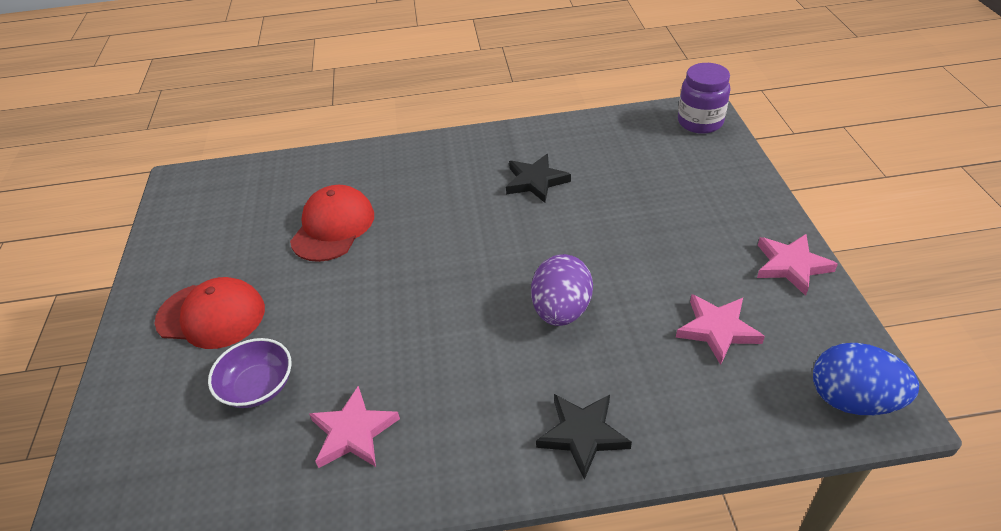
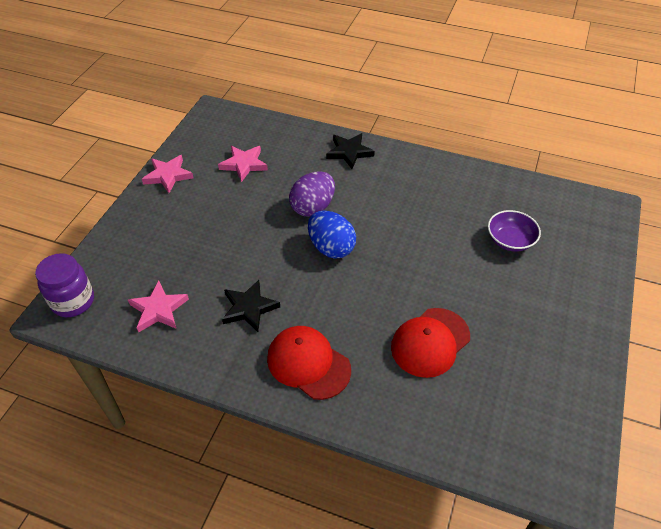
camera: 155 degrees left, 5 degrees up
red cap [155,277,265,349] -> red cap moved to [267,326,351,400]
pink star [309,386,400,468] -> pink star moved to [128,281,189,332]
blue egg [813,343,919,415] -> blue egg moved to [308,211,356,259]

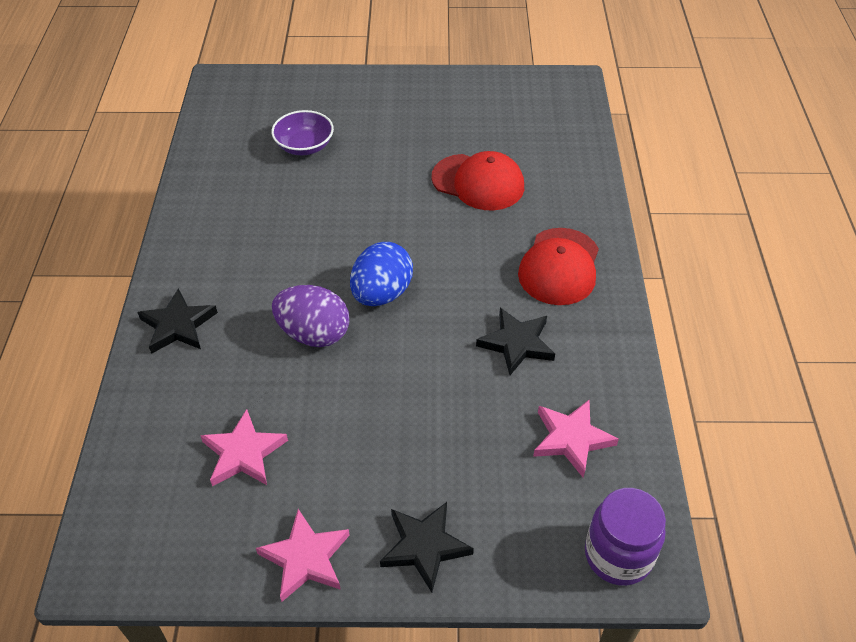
camera: 110 degrees left, 0 degrees up
none -> black star [380,502,474,592]

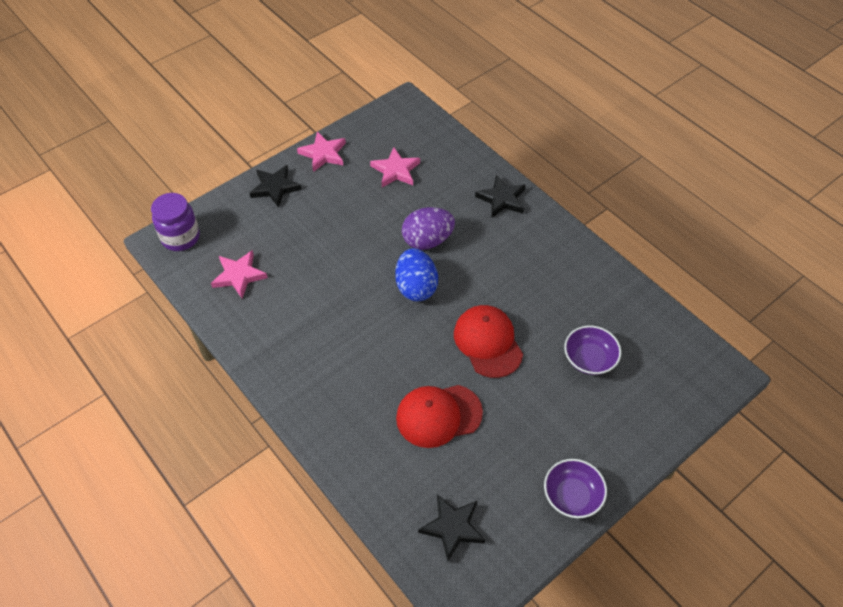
camera: 140 degrees right, 5 degrees up
black star [476,308,555,375] -> black star moved to [418,494,485,561]
red cap [518,228,599,305] -> red cap moved to [454,305,523,378]
none -> purple bowl [544,459,607,518]

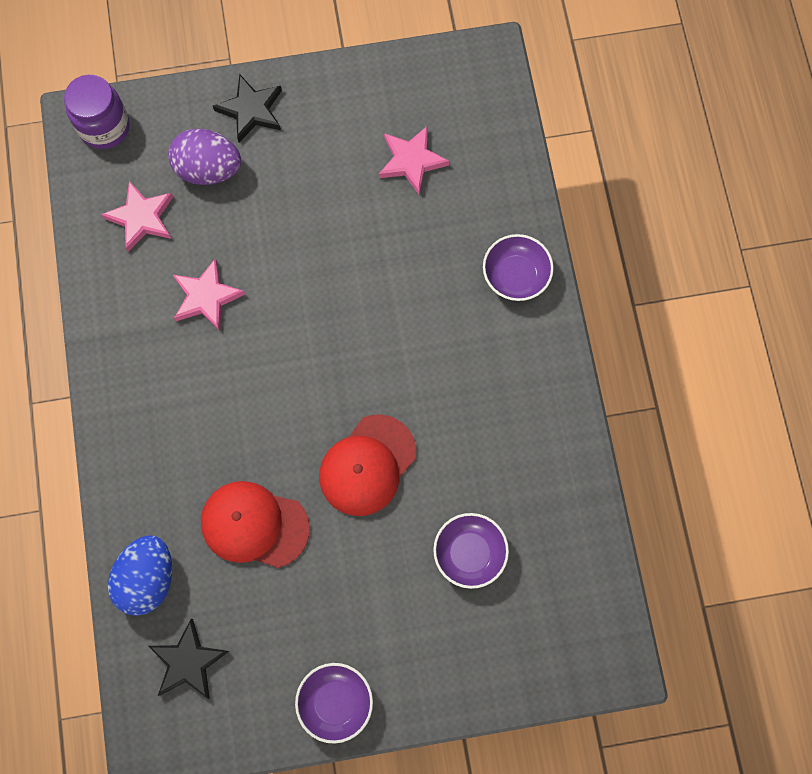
camera: 30 degrees right, 20 degrees up
pink star [297,131,346,172] -> pink star moved to [173,258,245,331]
blue egg [395,248,438,301] -> blue egg moved to [108,535,172,616]
purple egg [402,207,455,250] -> purple egg moved to [168,129,241,185]
red cap [454,305,523,378] -> red cap turned 150 degrees counterclockwise [319,415,416,516]
black star [475,175,526,218] -> purple bowl [483,234,554,301]

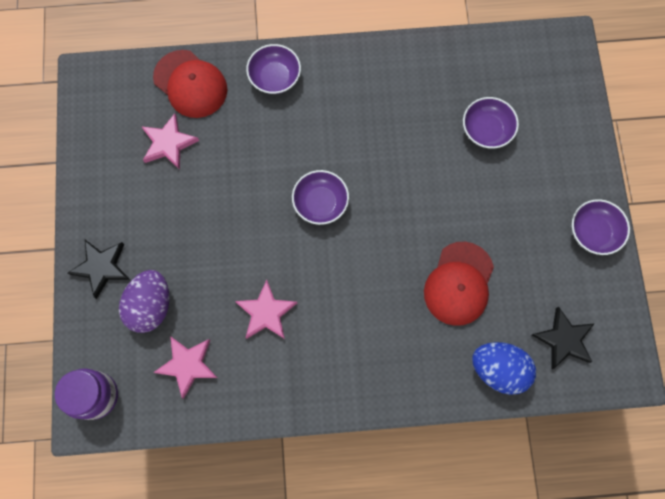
camera: 85 degrees left, 0 degrees up
red cap [319,415,416,516] -> red cap moved to [153,50,228,118]
none -> purple bowl [292,170,349,225]

